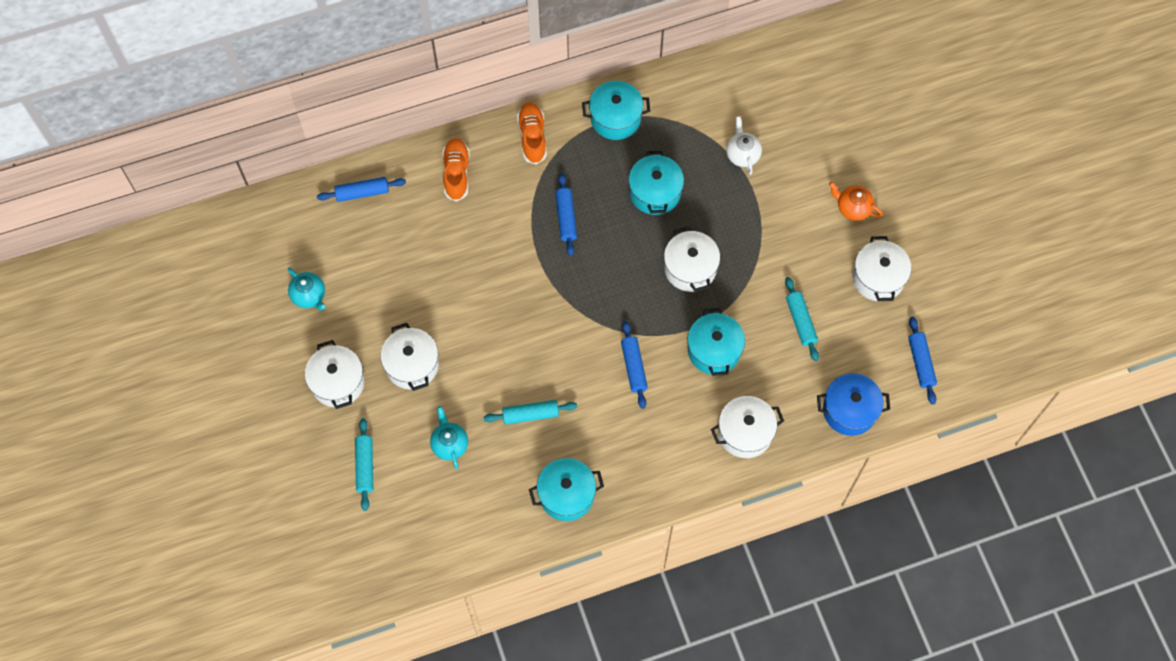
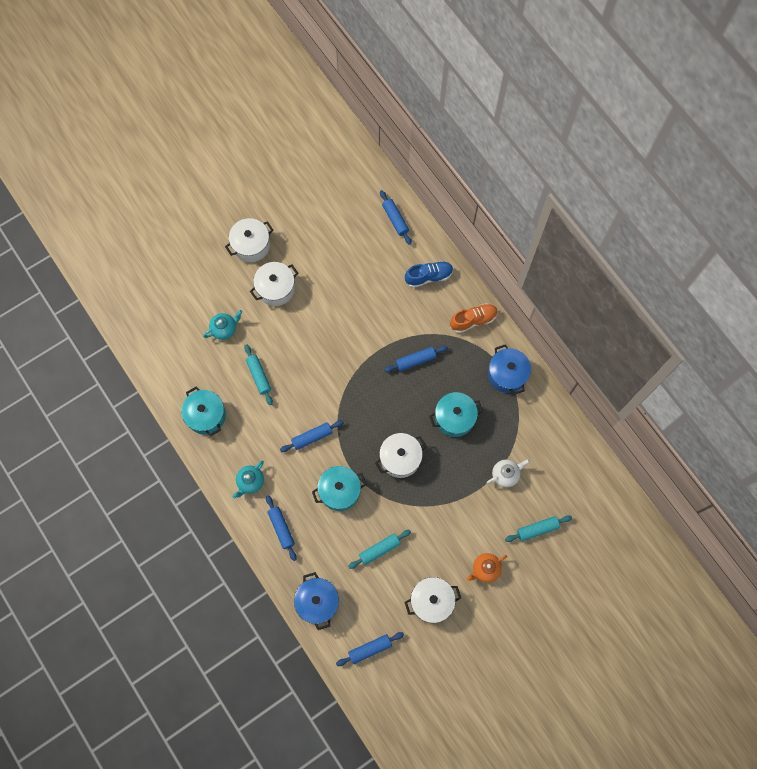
camera: 75 degrees right, 5 degrees up
turquoise teapot [288,268,325,311] -> turquoise teapot moved to [233,461,264,498]
turquoise rolling pin [355,418,373,511] -> turquoise rolling pin moved to [505,515,572,542]
orange shoe [442,138,470,202] -> blue shoe [405,261,453,288]
turquoise pot [582,81,650,140] -> blue pot [488,344,531,395]
white pot [711,396,784,458] -> blue rolling pin [266,495,297,561]
orange teapot [829,182,883,221] -> orange teapot turned 135 degrees counterclockwise [466,553,507,582]

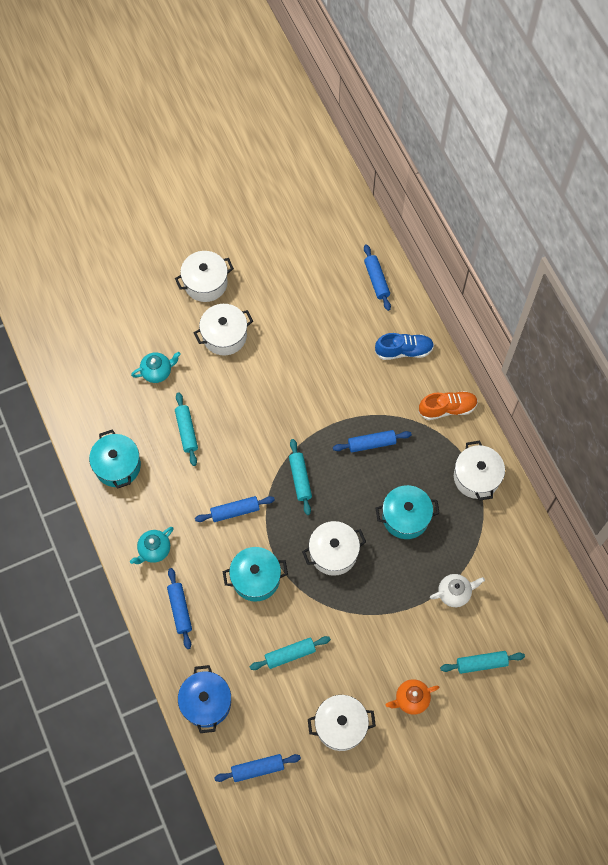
camera: 10 degrees right, 5 degrees down
blue pot [488,344,531,395] -> white pot [454,441,505,501]
none -> turquoise rolling pin [289,439,312,515]

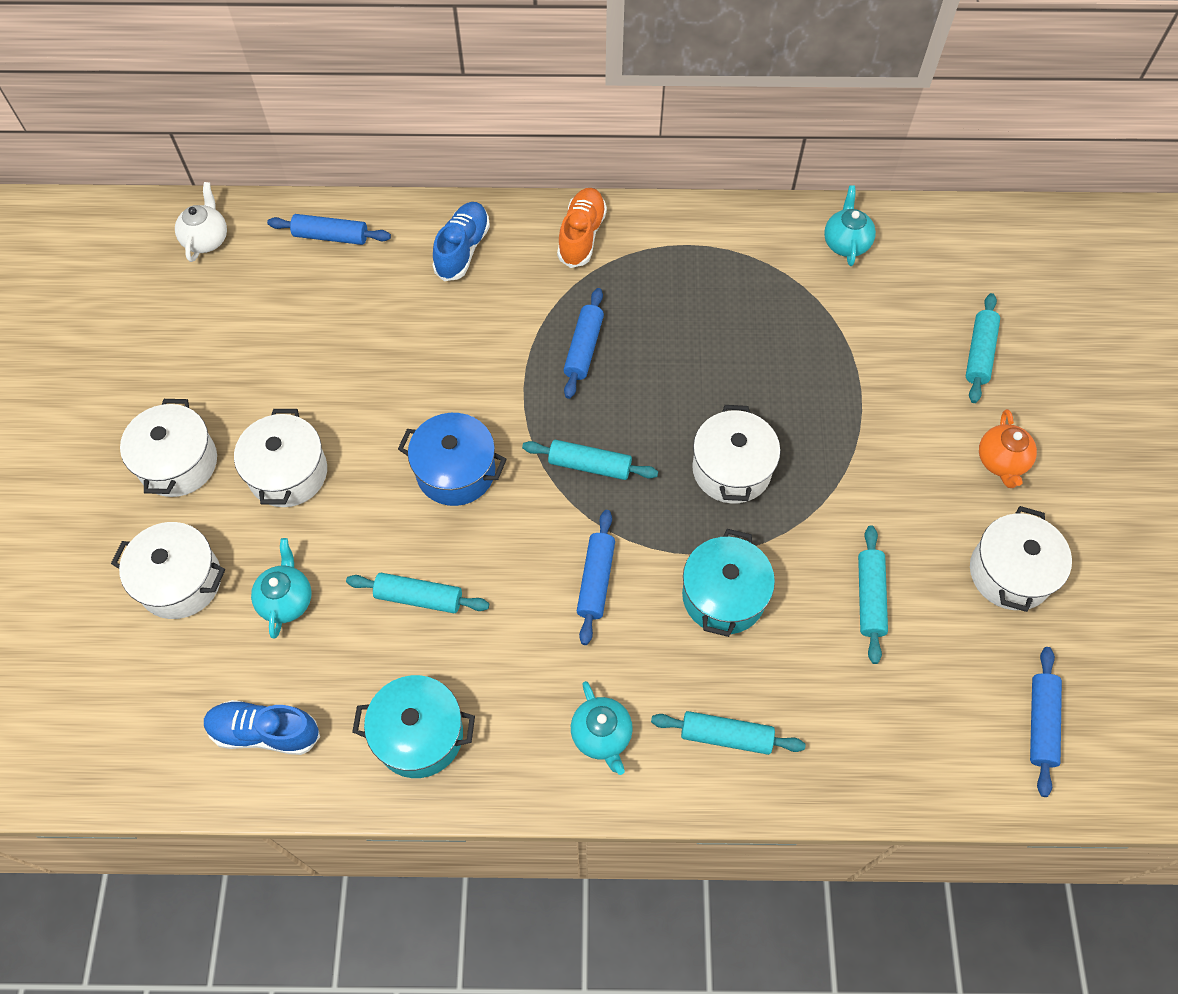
camera: 65 degrees left, 5 degrees down
blue rolling pin [167,568,192,649] -> turquoise rolling pin [651,711,806,755]
blue pot [178,665,231,733] -> blue pot moved to [398,413,507,506]
turquoise pot [375,485,440,539] -> none
white teapot [430,574,485,607] -> white teapot moved to [175,182,227,262]
white pot [454,441,505,501] -> white pot moved to [111,522,225,619]
none -> blue shoe [204,700,320,755]
none -> turquoise teapot [824,185,876,266]

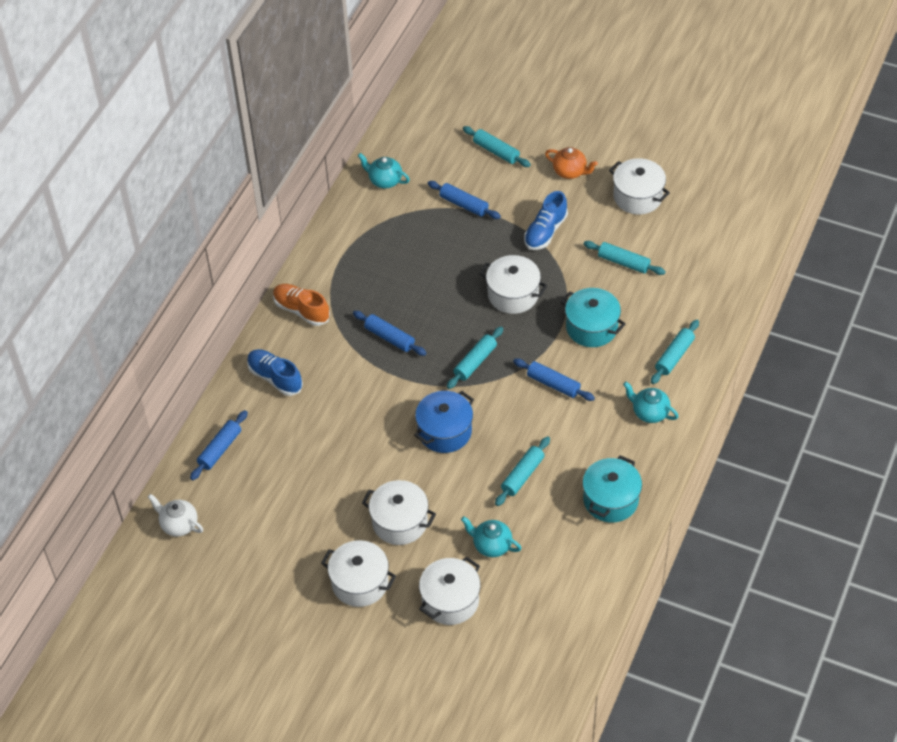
camera: 65 degrees left, 10 degrees down
blue shoe [204,700,320,755] -> blue shoe moved to [524,191,568,250]
turquoise teapot [571,681,633,775] -> turquoise teapot turned 150 degrees counterclockwise [623,382,679,423]
blue rolling pin [1030,647,1062,797] -> blue rolling pin moved to [428,181,501,219]

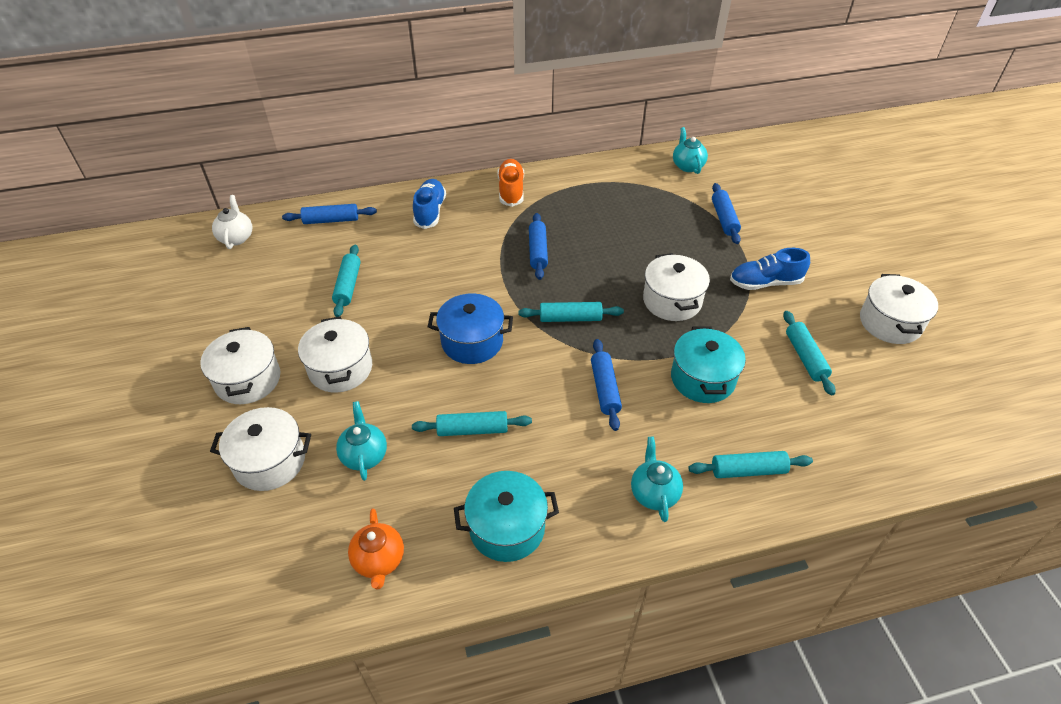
camera: 50 degrees right, 5 degrees down
turquoise rolling pin [463,126,531,167] -> turquoise rolling pin moved to [332,245,361,317]
orange teapot [545,147,598,179] -> orange teapot moved to [348,508,404,590]

